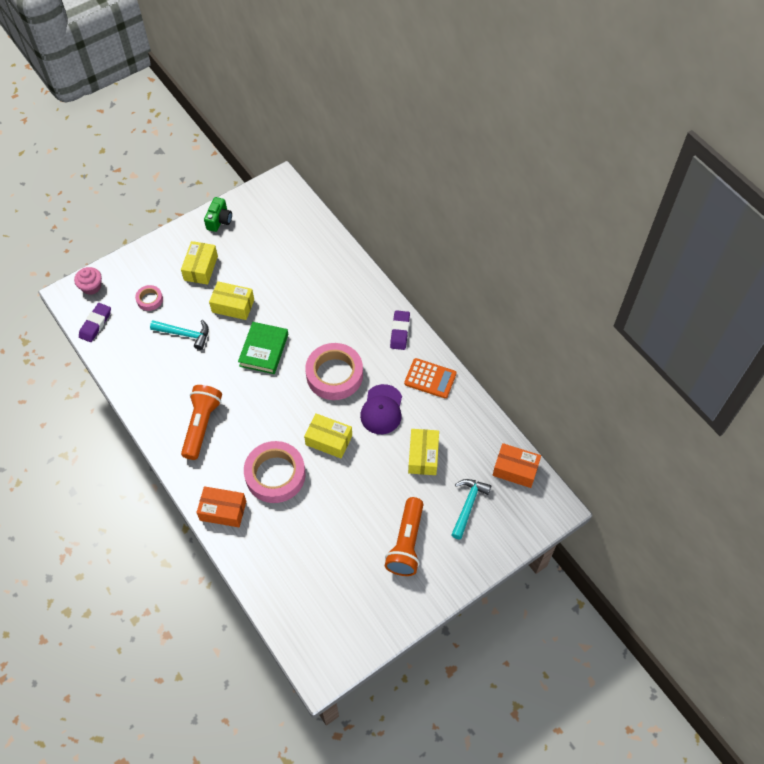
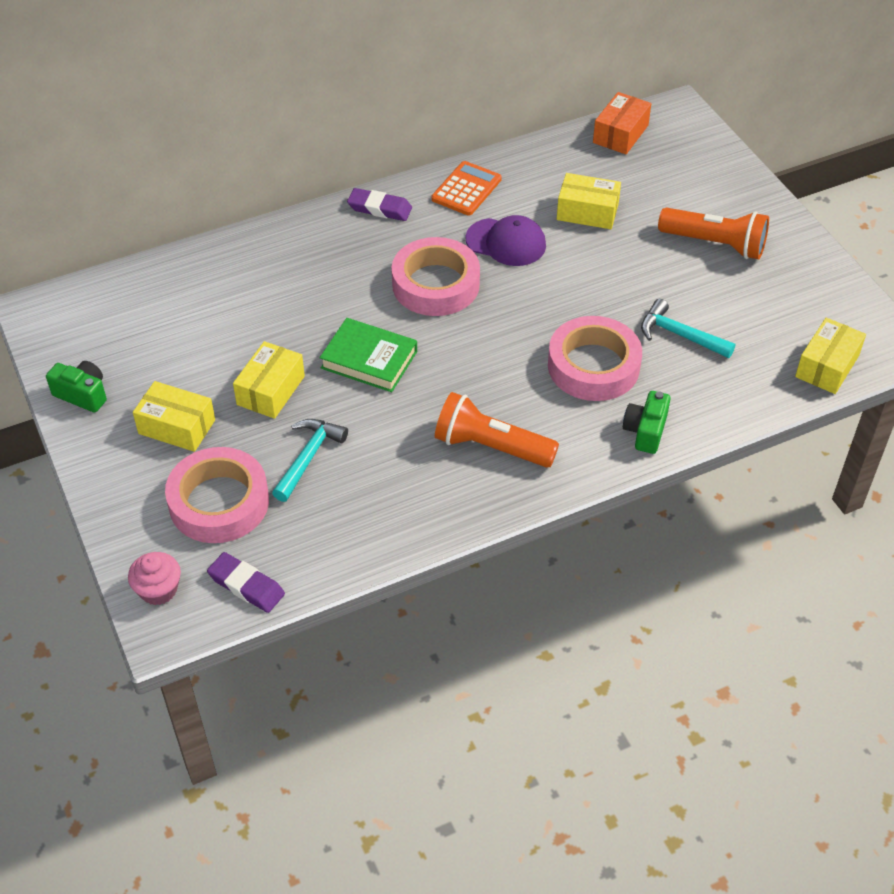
camera: 80 degrees left, 10 degrees down
pink tape [135,285,163,311] -> pink tape [165,447,269,543], size x2.09
orange box [196,486,246,527] -> green camera [623,391,671,454]
yellow box [304,413,352,459] -> yellow box moved to [795,317,866,394]
turquoise hammer [451,479,491,539] -> turquoise hammer moved to [641,299,735,358]

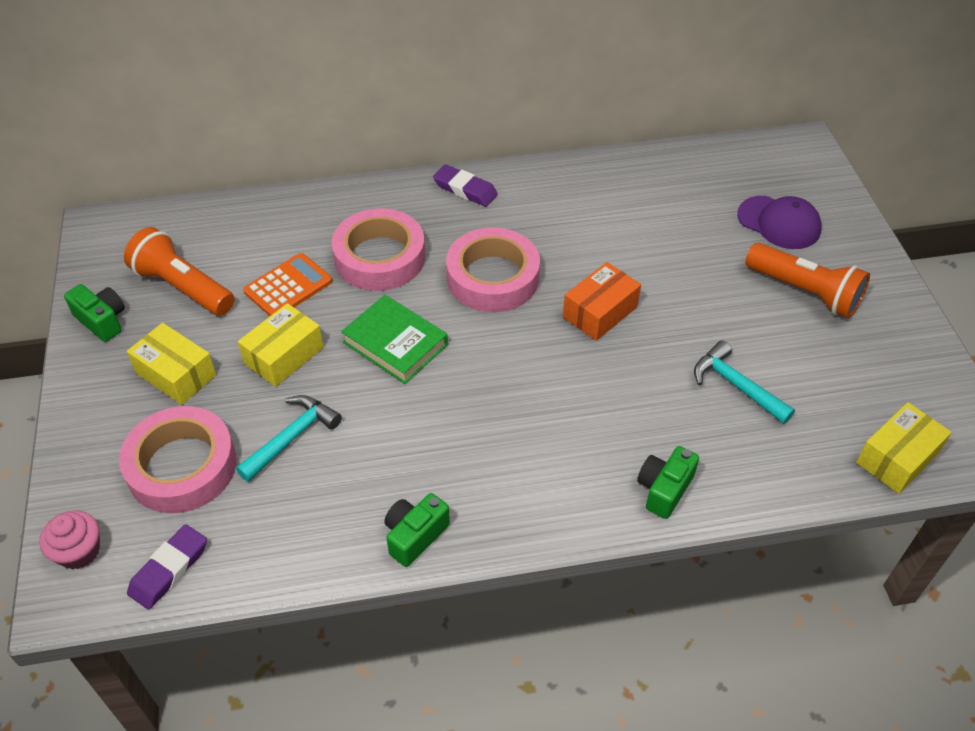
camera: 15 degrees right, 0 degrees up
purple eraser [207,552,285,613] -> purple eraser turned 75 degrees clockwise [127,524,207,610]
orange calculator [431,161,502,216] -> orange calculator moved to [243,253,332,316]
orange flashlight [435,392,559,468] -> orange flashlight moved to [124,227,234,316]
purple cap [465,215,546,266] -> purple cap moved to [737,196,822,249]
pink tape [548,316,642,401] -> pink tape moved to [331,208,425,291]
yellow box [557,173,621,229] -> none
orange box [593,92,651,154] -> orange box moved to [563,262,641,341]
none -> green camera [384,493,450,567]

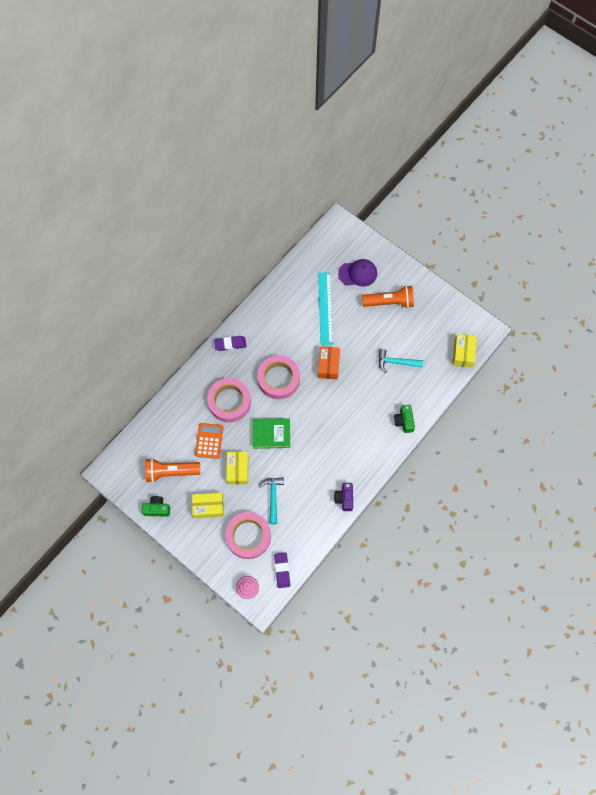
camera: 40 degrees left, 20 degrees up
green camera [384,493,450,567] -> purple camera [334,483,353,511]
none -> turquoise ruler [318,273,333,345]

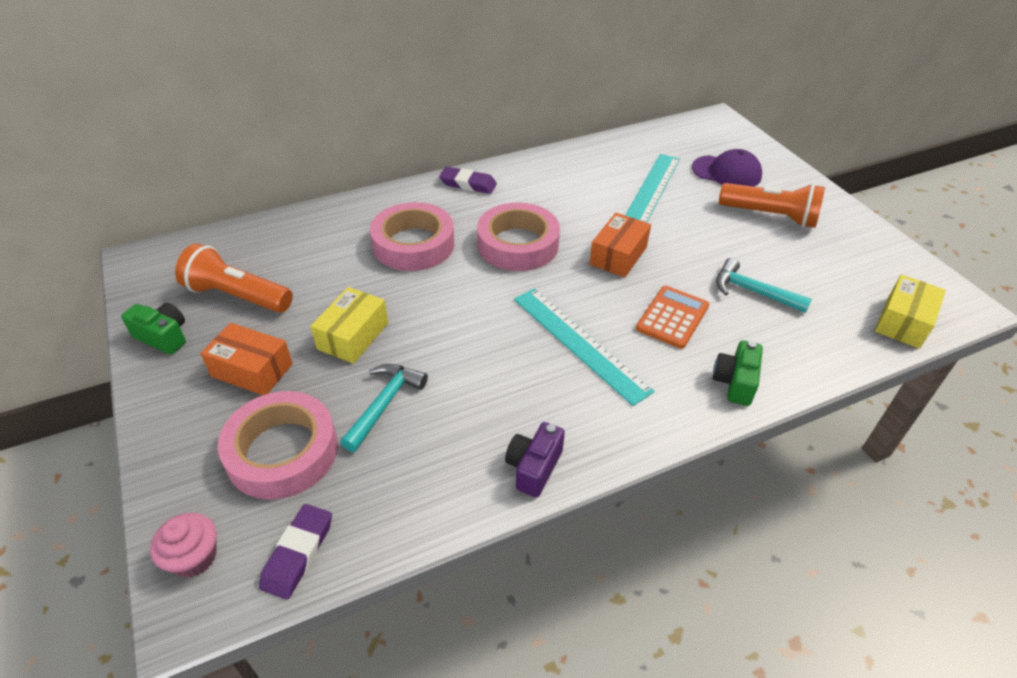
camera: 25 degrees right, 25 degrees down
yellow box [192,493,224,518] -> orange box [200,323,293,395]
orange calculator [195,423,223,459] -> orange calculator moved to [636,286,709,349]
green book [252,418,290,449] -> none
none -> turquoise ruler [514,288,655,406]

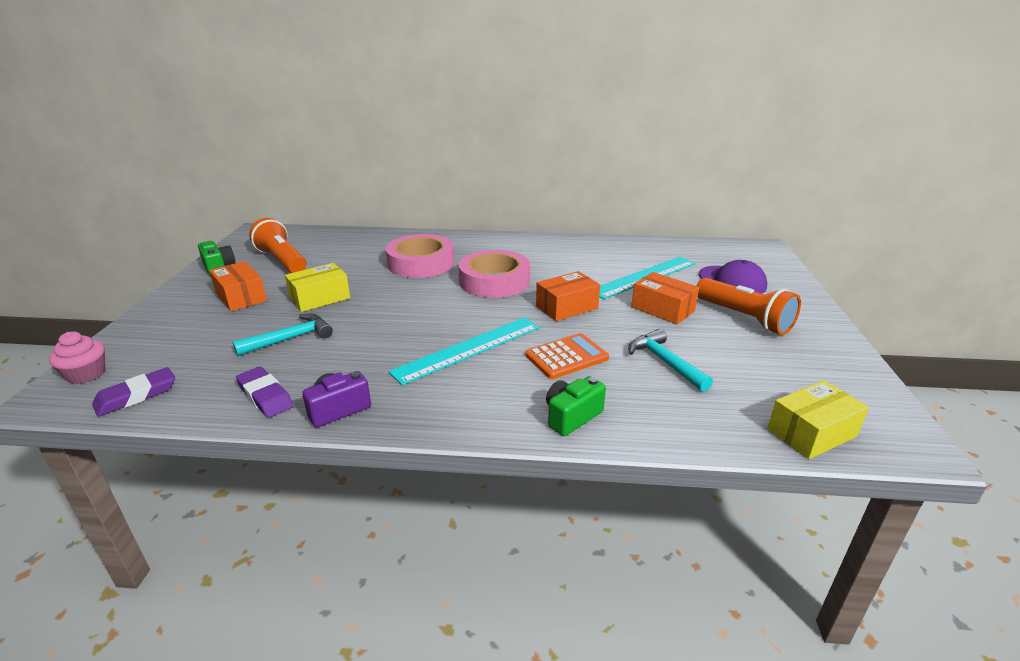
camera: 30 degrees right, 15 degrees down
pink tape [218,391,338,500] -> none
purple eraser [439,167,497,194] -> purple eraser moved to [236,367,294,418]
turquoise ruler [514,288,655,406] -> turquoise ruler turned 60 degrees clockwise [388,317,540,385]
none -> orange box [631,272,699,324]

